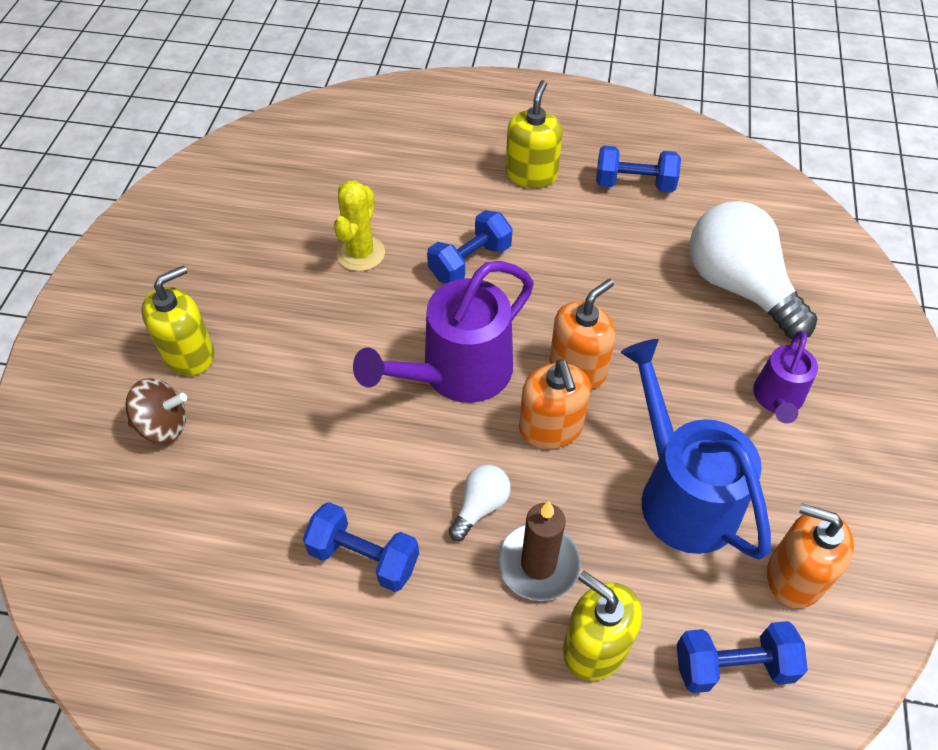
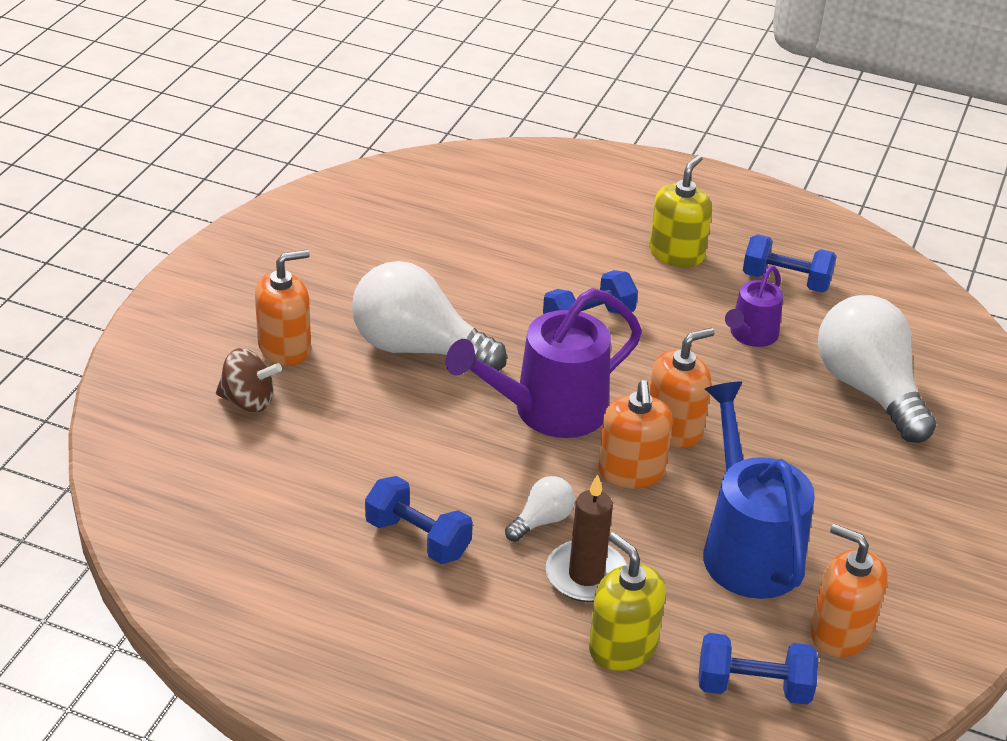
camera: 10 degrees right, 15 degrees down
yellow soap dispenser [141,265,214,376] -> orange soap dispenser [255,250,311,366]
yellow cactus [334,180,385,271] -> none
purple watering can [753,331,818,424] -> purple watering can moved to [725,266,783,347]
none -> white light bulb [352,261,507,371]

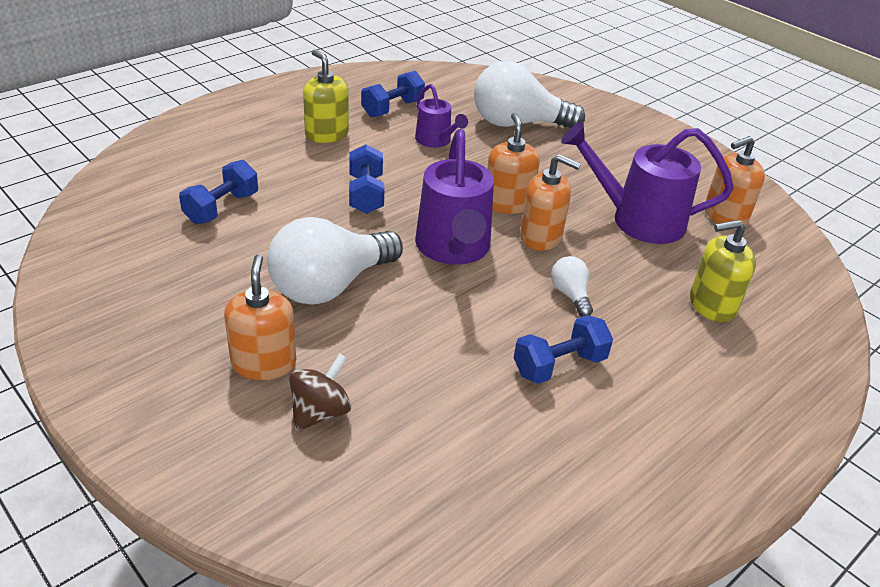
camera: 65 degrees left, 0 degrees up
brown candle [546,474,627,602] -> none
blue dumbbell [698,633,818,705] -> blue dumbbell moved to [179,160,258,224]
blue watering can [703,381,815,599] -> purple watering can [561,122,734,244]

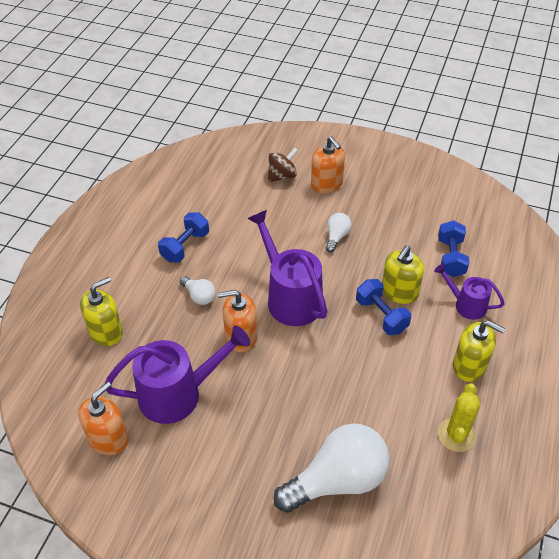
camera: 155 degrees right, 10 degrees up
white light bulb [267,217,403,304] -> white light bulb [326,213,352,252], size x0.46
brown spinning top [289,353,351,431] -> brown spinning top turned 135 degrees counterclockwise [268,148,298,182]
blue dumbbell [361,71,425,118] -> yellow cactus [438,383,480,452]
purple watering can [415,84,468,148] -> purple watering can moved to [434,264,505,320]
orange soap dispenser [487,113,540,214] -> none
none -> yellow soap dispenser [382,246,424,304]

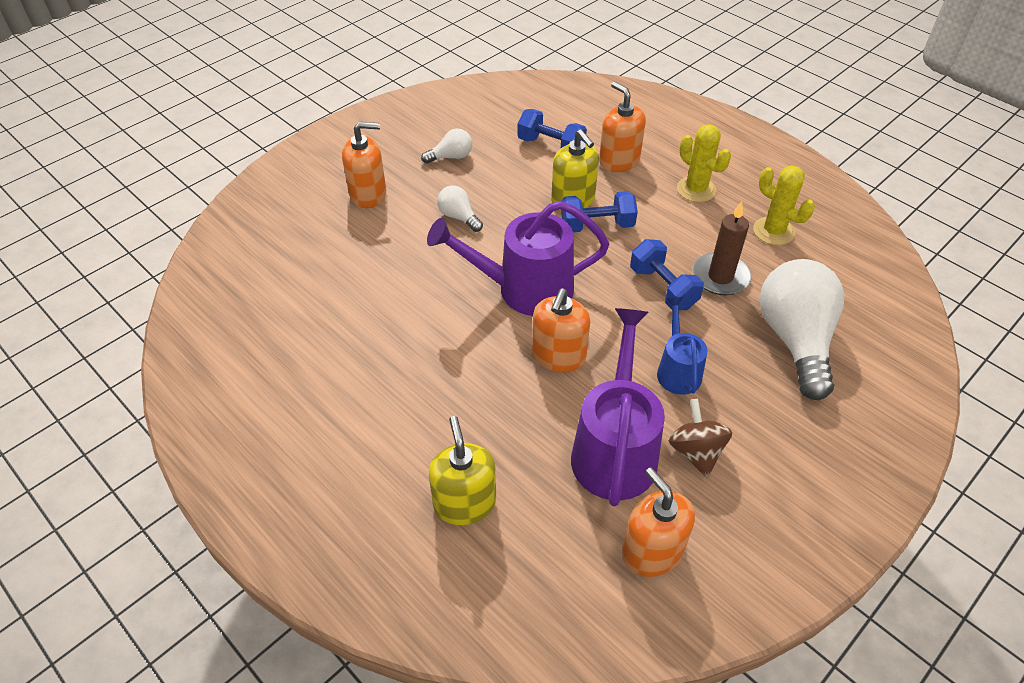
camera: 65 degrees left, 0 degrees up
blue dumbbell [158,212,209,262] -> blue dumbbell moved to [630,239,704,310]
white light bulb [180,276,216,305] -> white light bulb moved to [421,128,472,164]
brown spinning top [268,148,298,182] -> brown spinning top moved to [669,399,732,477]
purple watering can [434,264,505,320] -> orange soap dispenser [599,82,646,172]
yellow soap dispenser [453,320,505,382] -> yellow cactus [677,124,731,202]
none -> blue watering can [657,297,708,395]
none -> brown candle [692,201,752,295]

